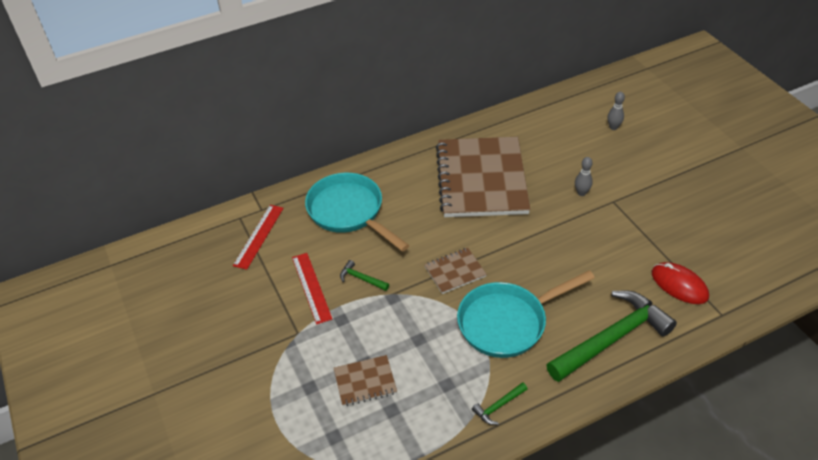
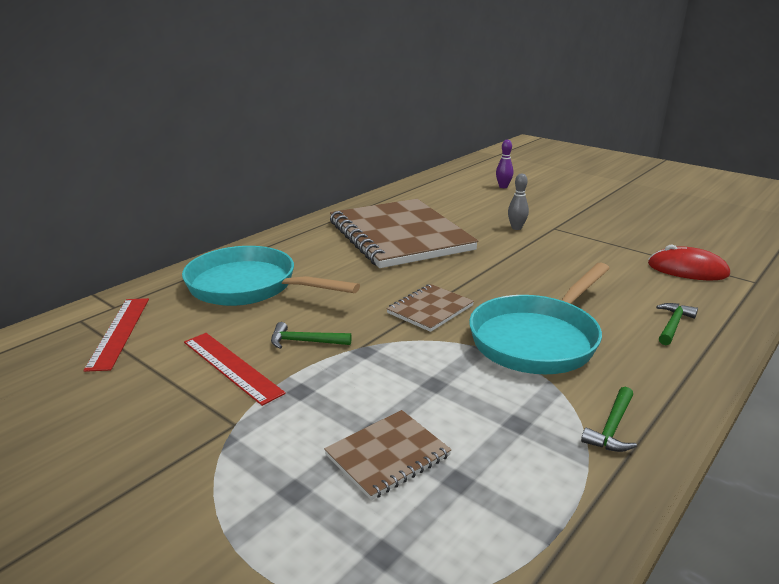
camera: 25 degrees left, 20 degrees down
green hammer [546,291,677,382] -> green hammer [656,303,698,345], size x0.41
grey bowling pin [608,92,625,130] -> purple bowling pin [496,140,513,188]

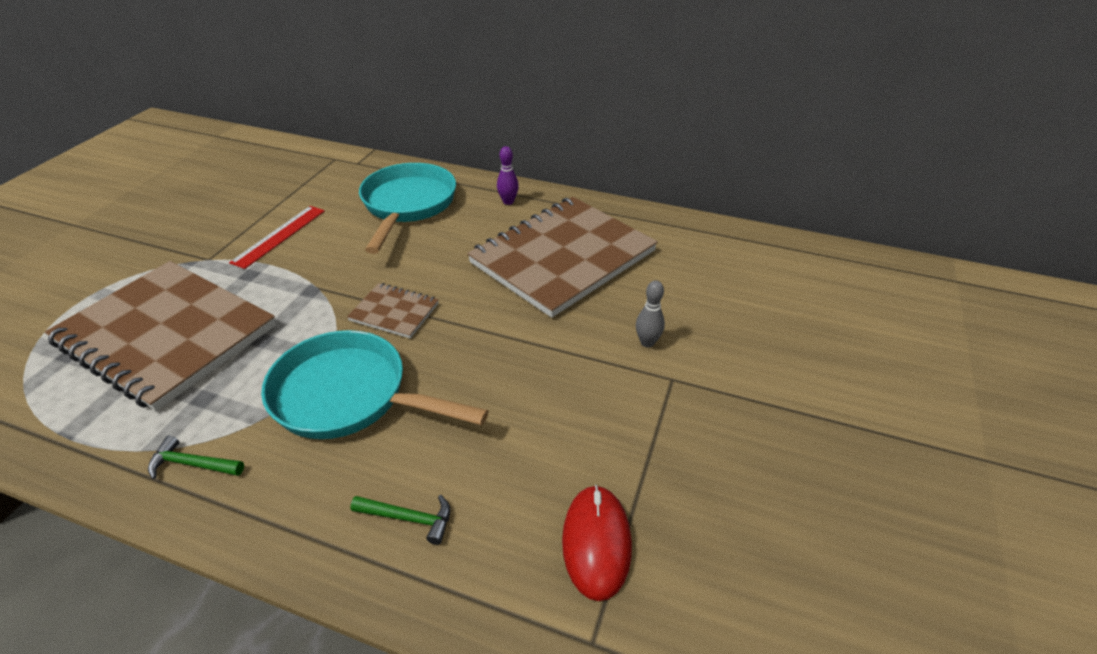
camera: 70 degrees right, 15 degrees up
red ruler [83,298,149,372] -> none
green hammer [271,322,352,349] -> none
brown notebook [324,410,451,500] -> brown notebook [45,261,276,411], size x2.32
purple bowling pin [496,140,513,188] -> purple bowling pin moved to [497,146,519,205]

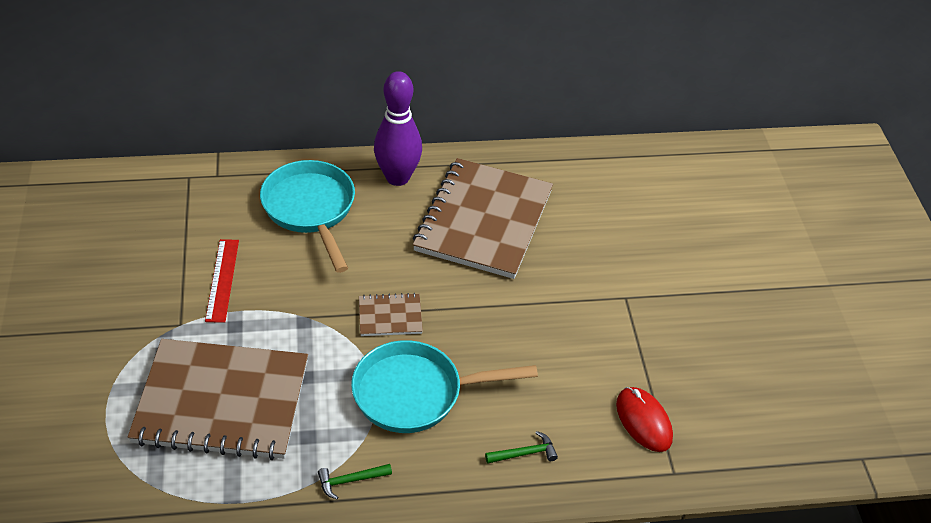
camera: 30 degrees left, 5 degrees up
purple bowling pin [497,146,519,205] -> purple bowling pin [374,71,422,186], size x2.29
grey bowling pin [636,280,665,348] -> none

